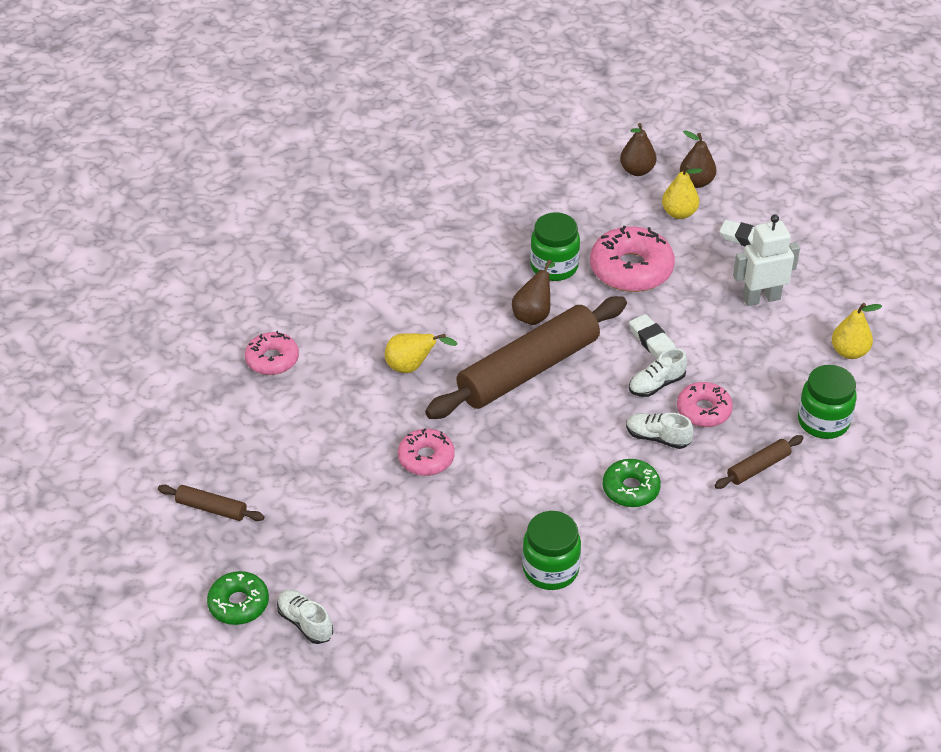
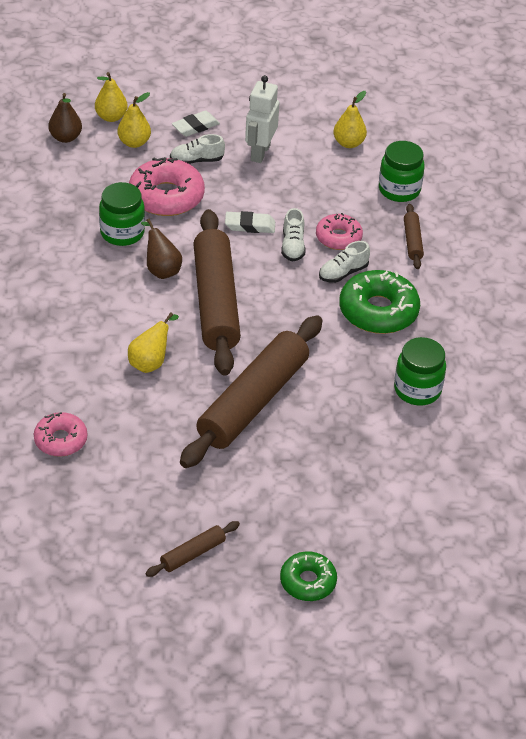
camera: 60 degrees left, 0 degrees up
white shoe [277,590,333,644] -> white shoe moved to [170,134,225,164]
pink donut [398,429,455,476] -> brown rolling pin [180,315,323,468]
green donut [602,459,661,507] -> green donut [339,270,420,334], size x1.64
brown pear [680,131,716,188] -> yellow pear [95,72,128,122]

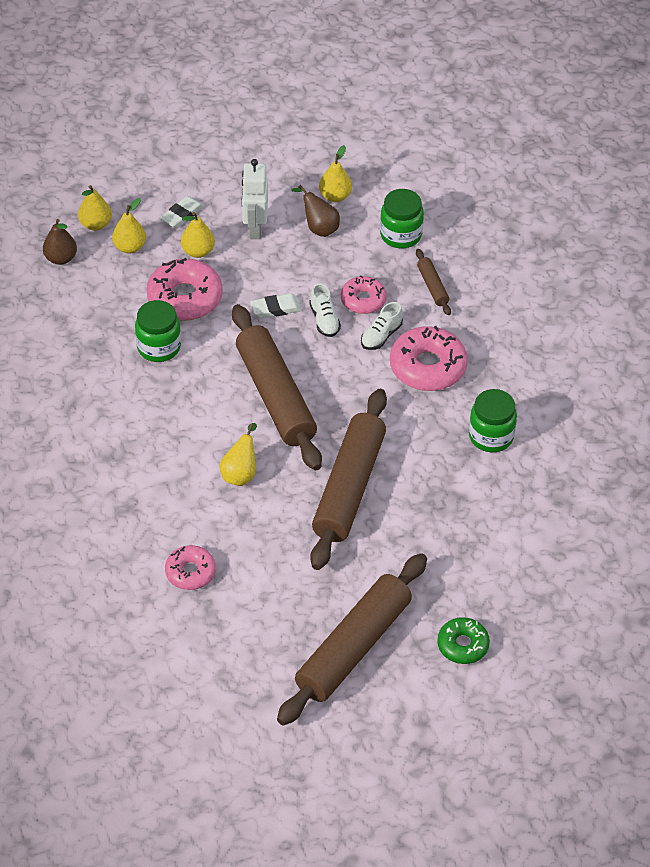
camera: 15 degrees left, 5 degrees up
brown pear [141,219,182,279] -> brown pear moved to [291,185,340,237]
brown rolling pin [145,521,240,577] -> brown rolling pin [277,553,427,726], size x2.34
white shoe [170,134,225,164] -> yellow pear [181,212,215,258]
green donut [339,270,420,334] -> pink donut [390,326,468,391]

